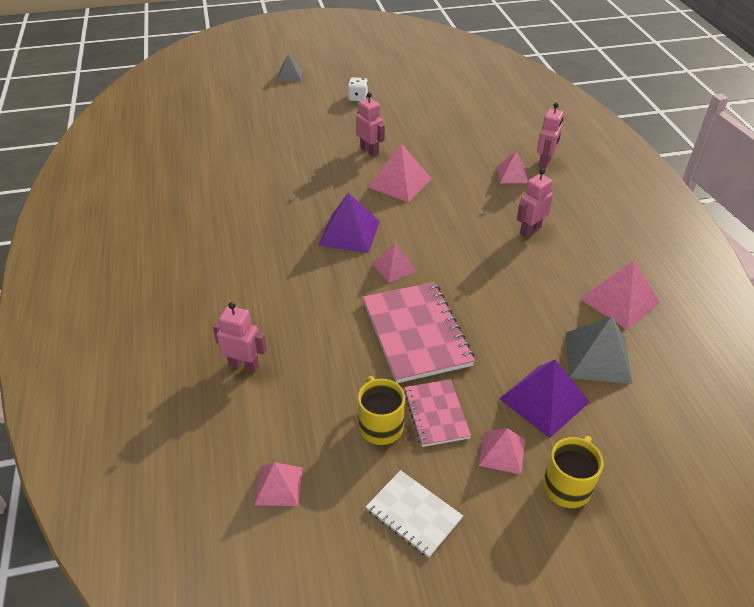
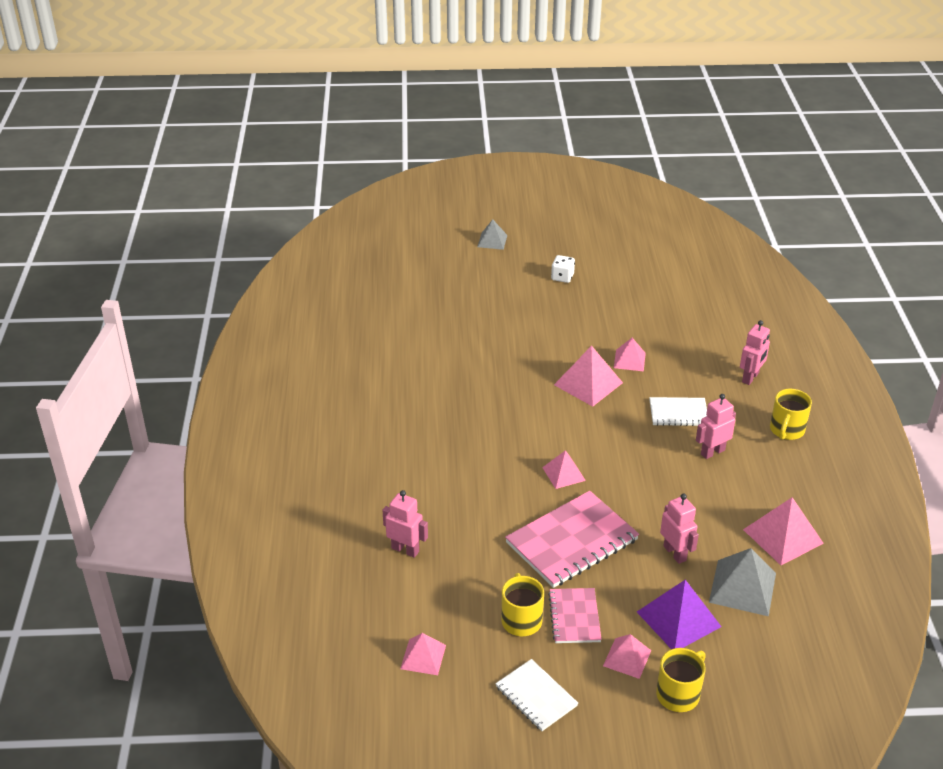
camera: 10 degrees right, 5 degrees down
purple pyramid [318,193,380,253] -> none
pink robot [356,92,385,157] -> pink robot moved to [660,494,699,564]
pink notebook [363,282,475,383] -> pink notebook turned 60 degrees clockwise [505,491,639,588]
pink pyramid [497,151,528,183] -> pink pyramid moved to [614,338,646,371]
none -> white notebook [649,397,707,426]
none -> yellow mug [770,389,812,440]

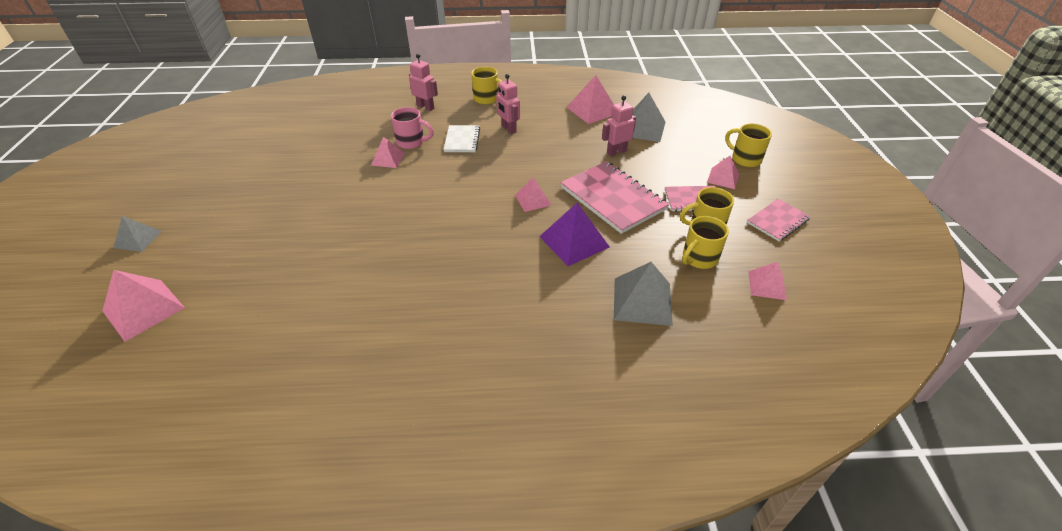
camera: 90 degrees left, 5 degrees up
pink robot [382,490,428,558] -> grey pyramid [614,262,673,326]
white notebook [495,659,578,731] -> pink notebook [747,199,811,241]
white dice [551,255,575,283] -> none
pink pyramid [554,346,623,407] -> pink pyramid moved to [102,270,185,342]
purple pyramid [637,580,722,649] -> purple pyramid moved to [539,203,610,266]
none -> pink mug [391,107,434,149]
none -> yellow mug [682,216,729,269]

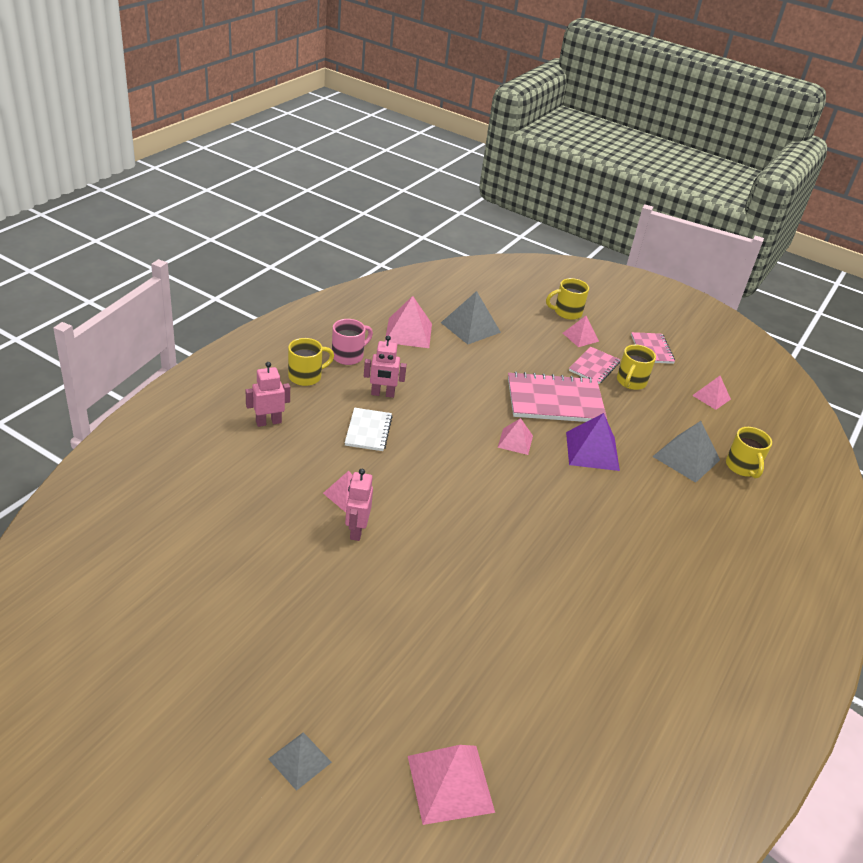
camera: 60 degrees left, 5 degrees down
pink mug [391,107,434,149] -> pink mug moved to [332,319,373,365]
white notebook [443,125,480,152] -> white notebook turned 60 degrees clockwise [345,408,393,451]
pink robot [602,96,636,156] -> pink robot moved to [345,469,373,541]
yellow mug [682,216,729,269] -> yellow mug moved to [726,427,772,478]

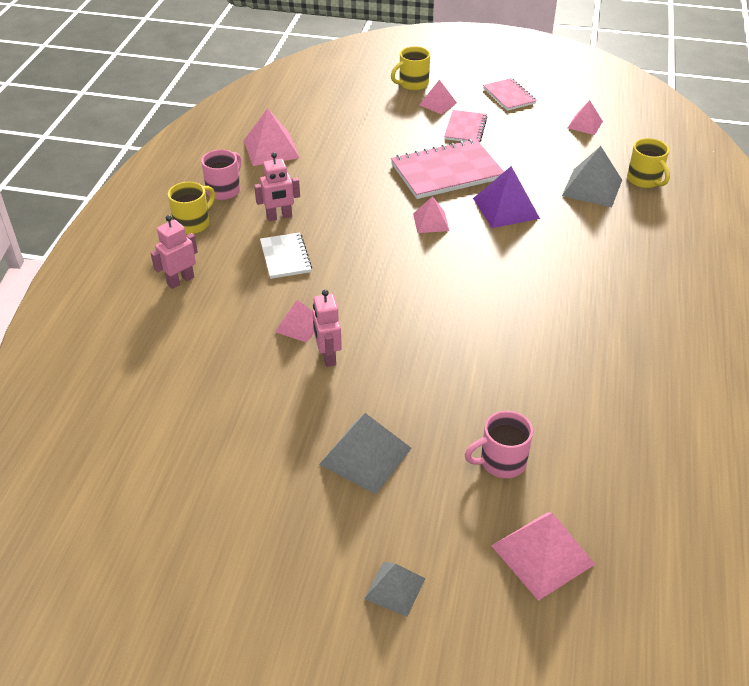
camera: 15 degrees left, 5 degrees up
grey pyramid [441,291,501,344] -> grey pyramid moved to [319,413,411,494]
yellow mug [617,345,656,390] -> none
none -> pink mug [465,411,533,478]

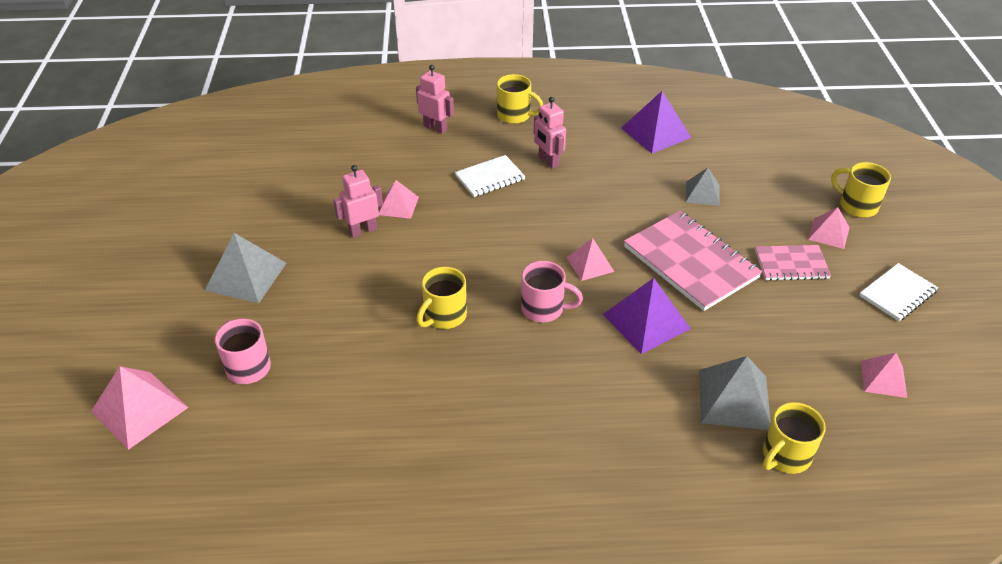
camera: 75 degrees right, 0 degrees up
pink mug [201,149,241,200] -> pink mug moved to [521,261,583,323]
pink pyramid [244,108,300,166] -> purple pyramid [621,91,691,154]
grey pyramid [364,562,426,617] -> grey pyramid moved to [685,168,720,206]
pink notebook [483,78,537,111] -> white notebook [859,263,939,321]
none -> yellow mug [416,267,467,329]

